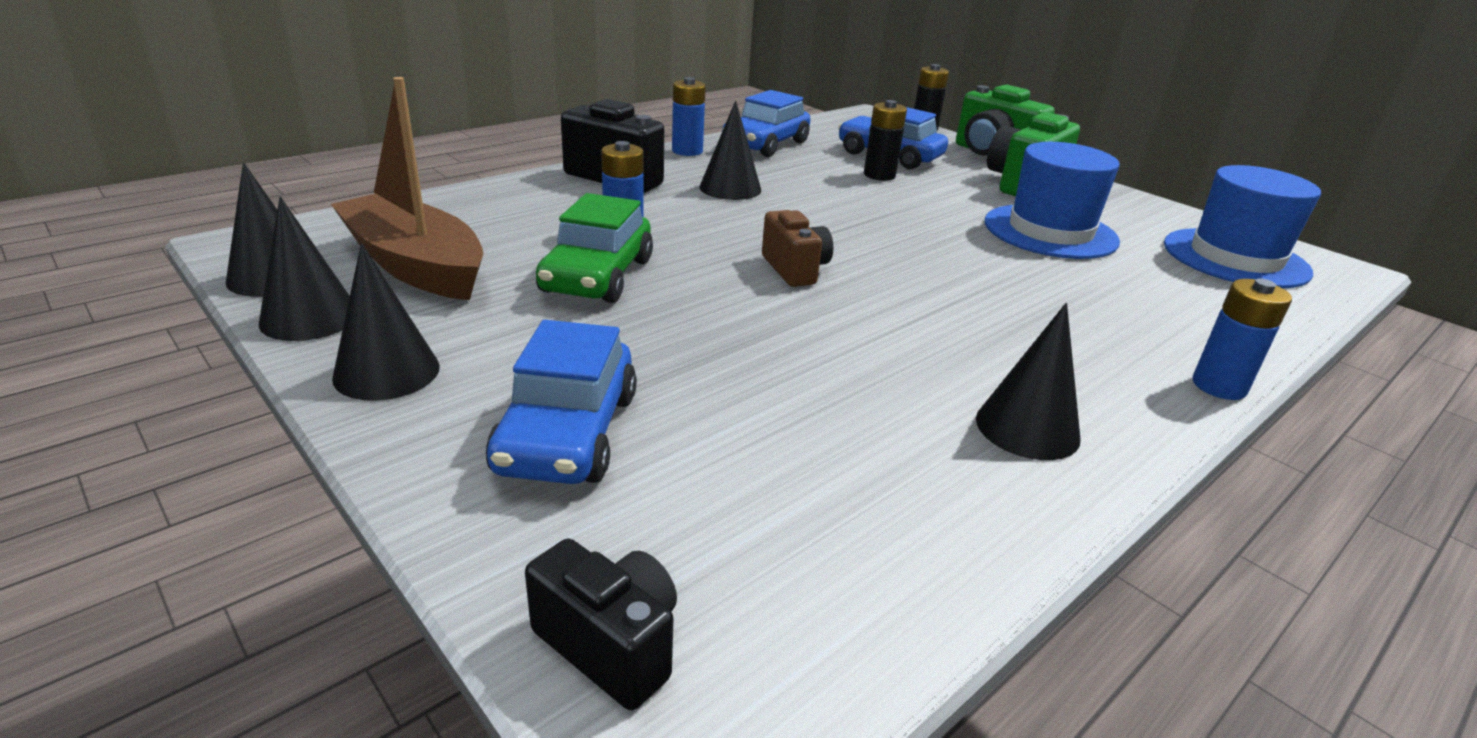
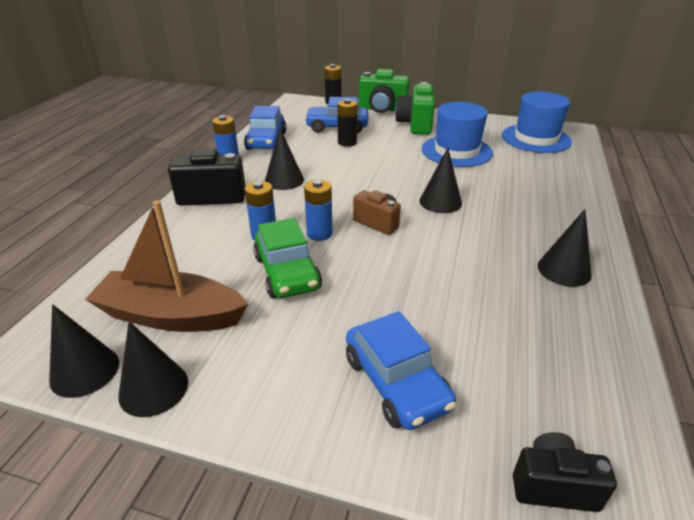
camera: 30 degrees left, 5 degrees up
black cone [332,243,440,401] -> black cone moved to [420,148,462,213]
blue battery [1193,278,1292,400] -> blue battery moved to [304,179,332,241]

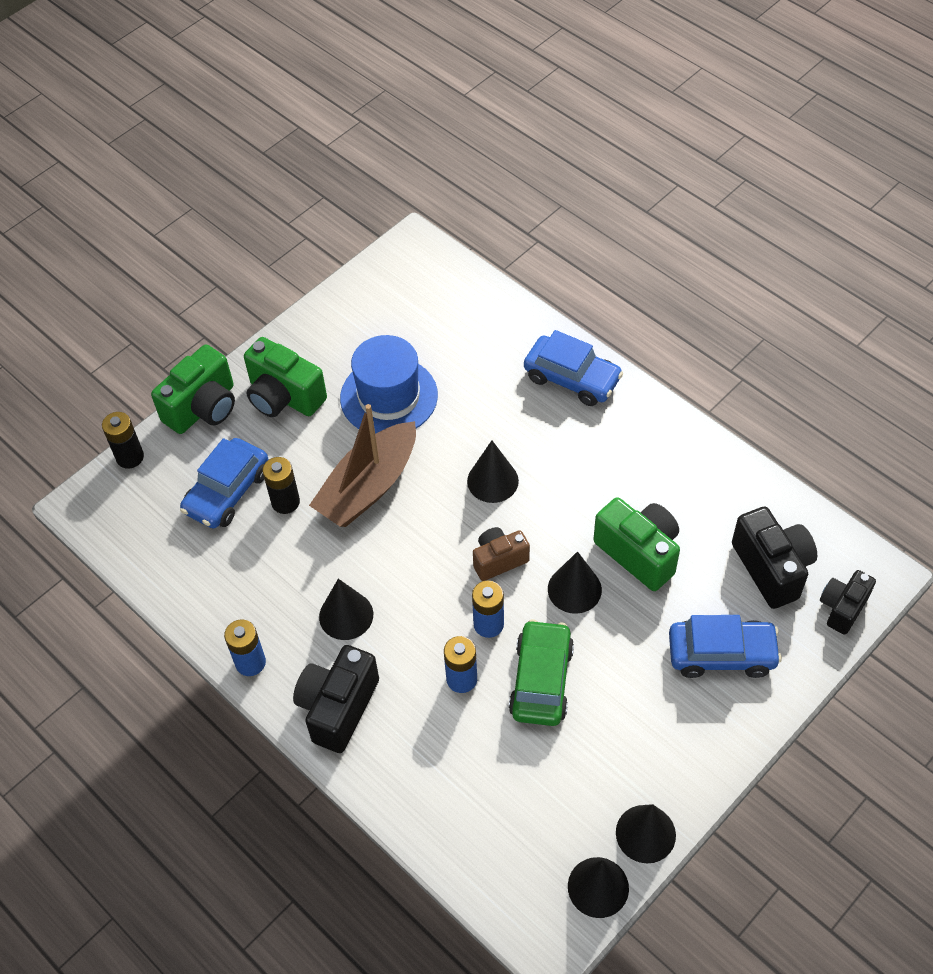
camera: 60 degrees left, 20 degrees up
brown boat [85,200,248,332] -> brown boat moved to [309,404,416,527]
blue car [244,106,287,150] -> blue car moved to [524,330,623,406]
green car [253,218,322,298] -> green car turned 90 degrees counterclockwise [509,619,574,726]
blue hat [502,91,572,153] -> none
black cone [538,209,592,287] -> black cone moved to [548,551,602,614]
none -> green camera [593,497,680,591]
none -> black camera [732,507,817,609]

